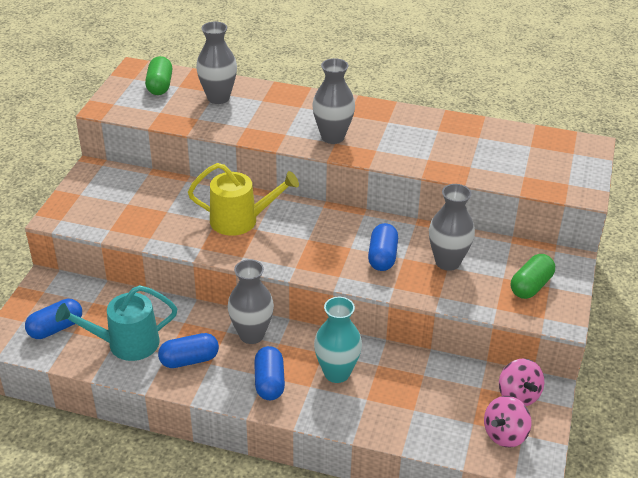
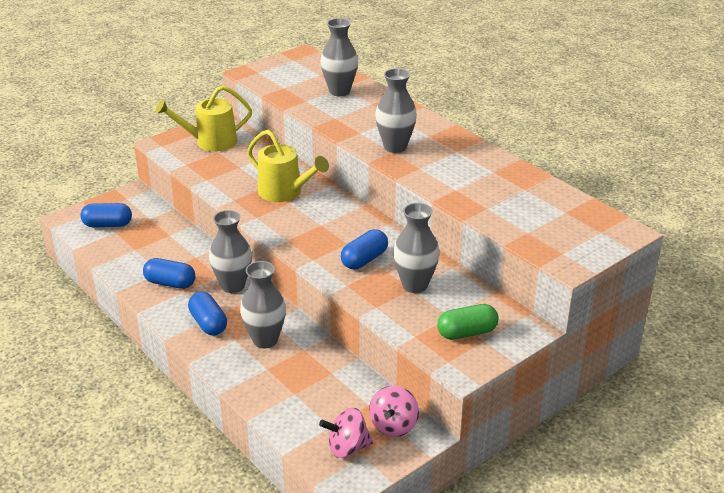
camera: 35 degrees right, 5 degrees down
turquoise watering can [55,285,177,361] -> none
green capsule [145,56,172,95] -> none
blue capsule [254,346,285,400] -> blue capsule turned 60 degrees counterclockwise [188,292,227,336]
turquoise vase [314,297,362,383] -> grey vase [240,261,286,348]
none -> yellow watering can [155,85,252,152]

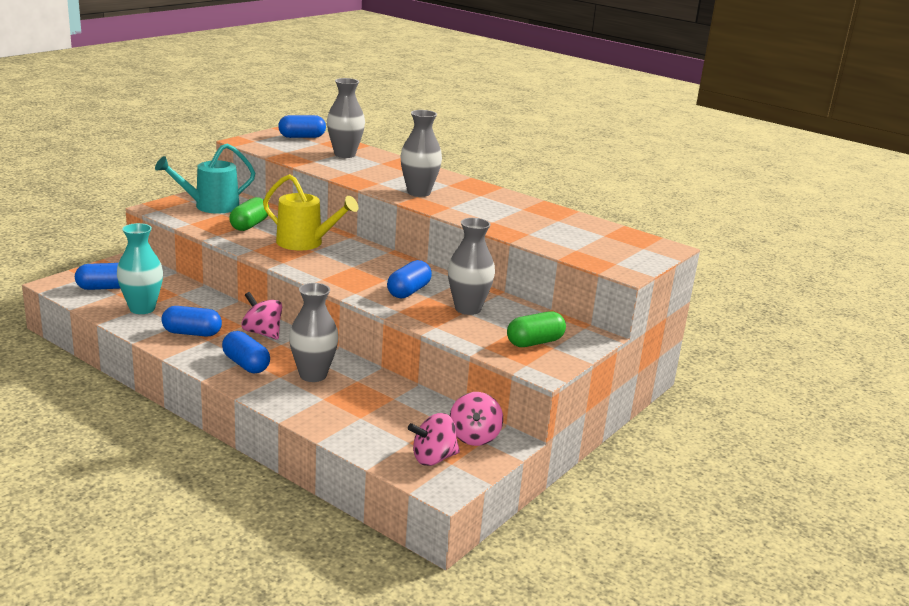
camera: 15 degrees left, 10 degrees down
yellow watering can [155,85,252,152] -> turquoise watering can [155,144,255,214]
grey vase [209,210,252,293] -> pink spinning top [241,292,282,340]
none -> turquoise vase [117,223,163,314]
none -> green capsule [229,197,269,231]
none -> blue capsule [278,115,326,138]

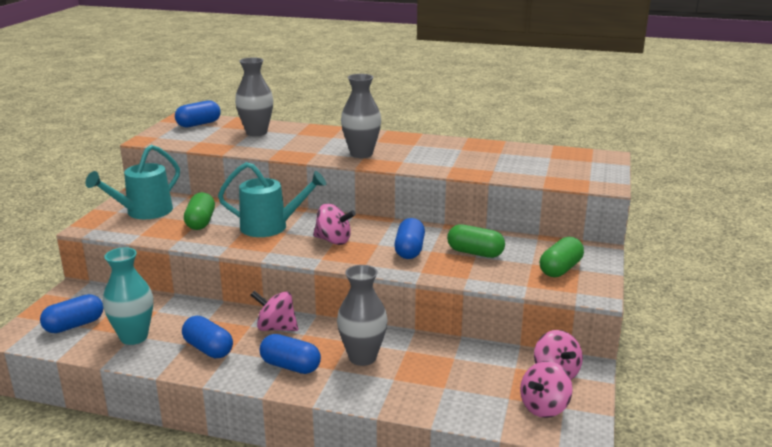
camera: 20 degrees left, 0 degrees up
blue capsule [161,306,222,337] -> blue capsule turned 60 degrees clockwise [182,316,233,358]
yellow watering can [263,174,358,250] -> turquoise watering can [218,162,326,237]
grey vase [448,218,495,315] -> green capsule [447,224,505,258]
none -> pink spinning top [313,204,356,245]

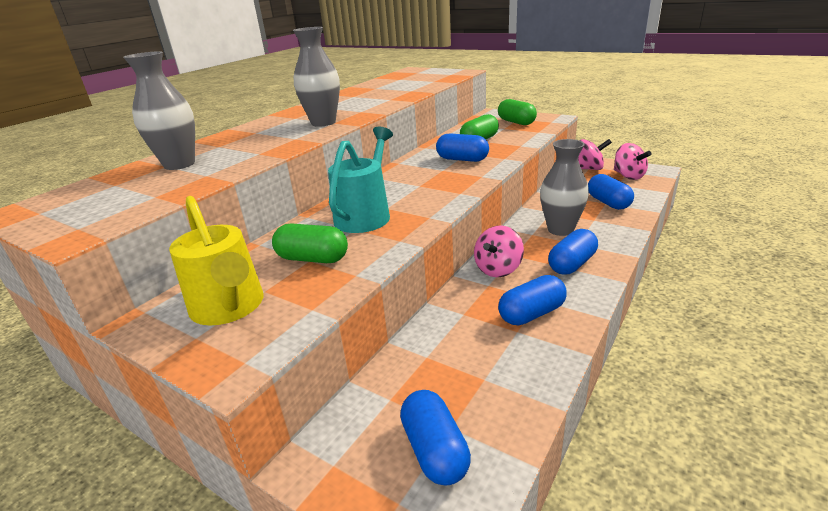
camera: 70 degrees left, 5 degrees up
turquoise watering can [85,145,180,219] -> yellow watering can [169,196,264,326]
turquoise vase [103,247,153,345] -> none
blue capsule [175,101,221,127] -> blue capsule moved to [588,174,634,210]
pink spinning top [313,204,356,245] -> none

